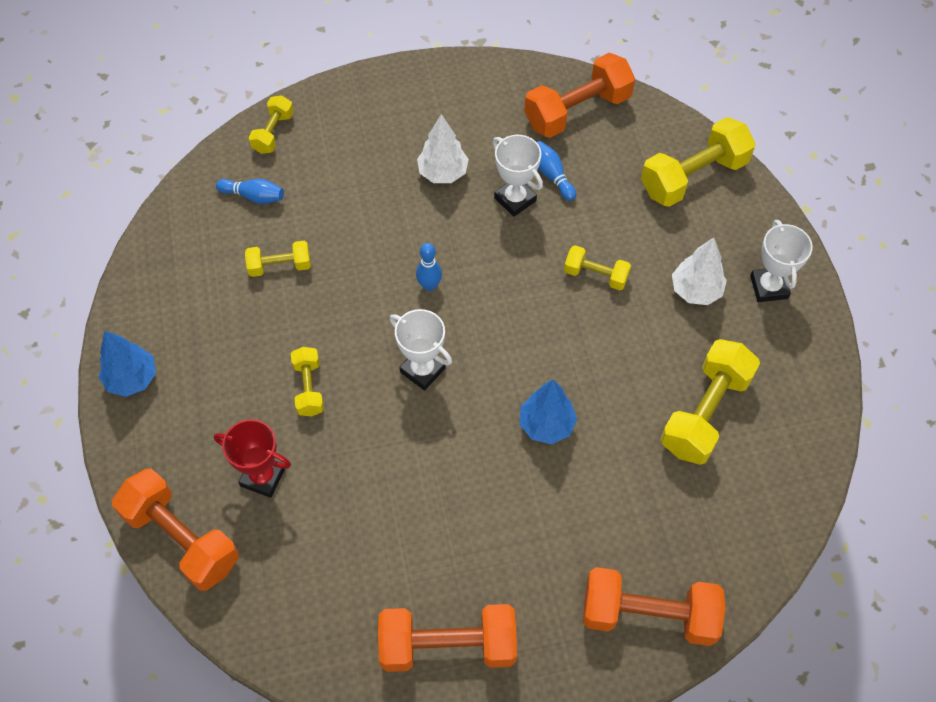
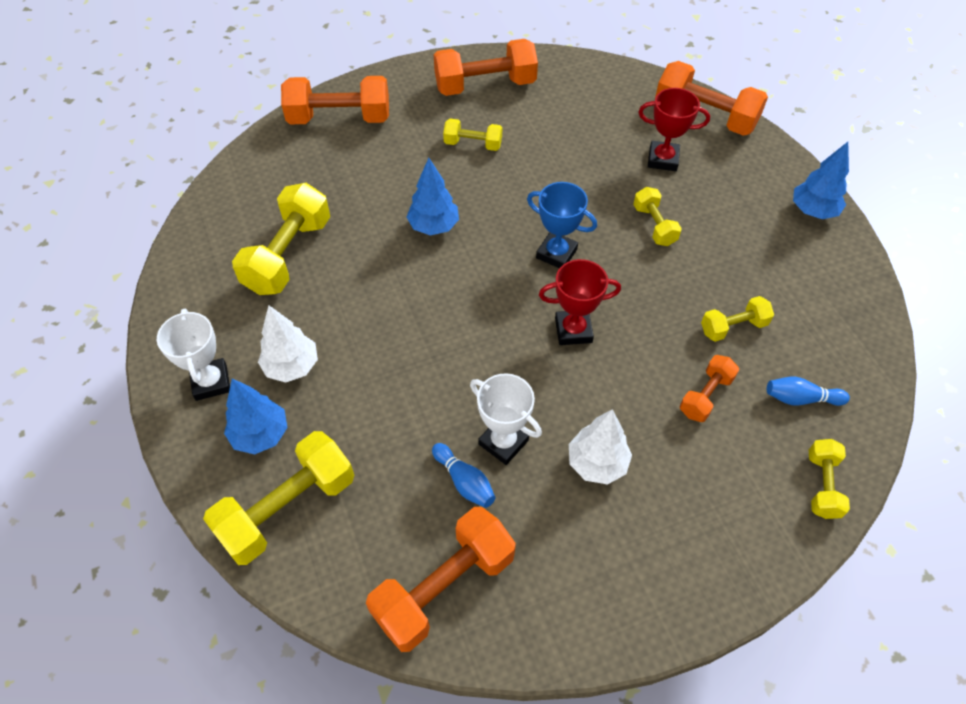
camera: 170 degrees right, 5 degrees down
white trophy [390,309,452,391] -> blue trophy [527,182,597,268]
blue bowling pin [416,243,442,291] -> red trophy [539,259,621,345]
yellow dumbbell [564,245,631,290] -> yellow dumbbell moved to [443,118,502,151]
none -> blue tree [224,379,288,454]
none -> orange dumbbell [680,355,739,422]

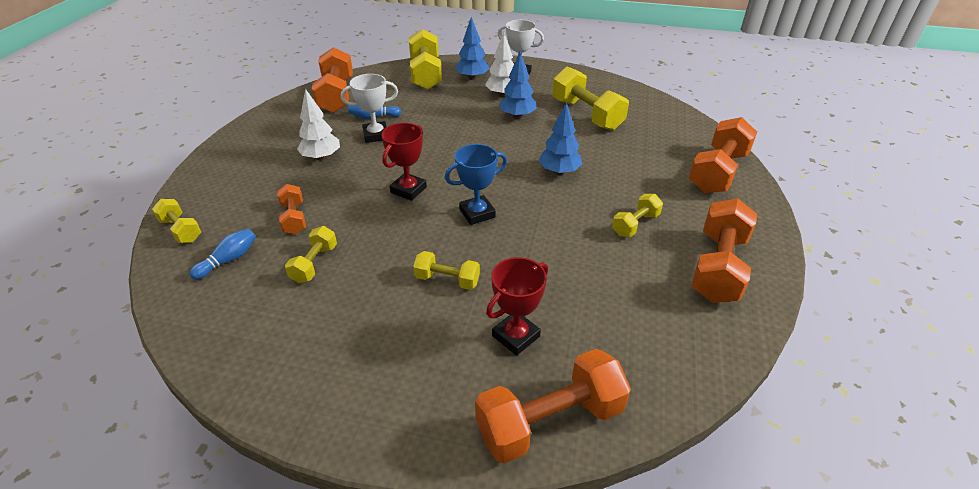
camera: 125 degrees right, 15 degrees down
blue tree [793,142,849,219] -> blue tree moved to [499,52,537,119]

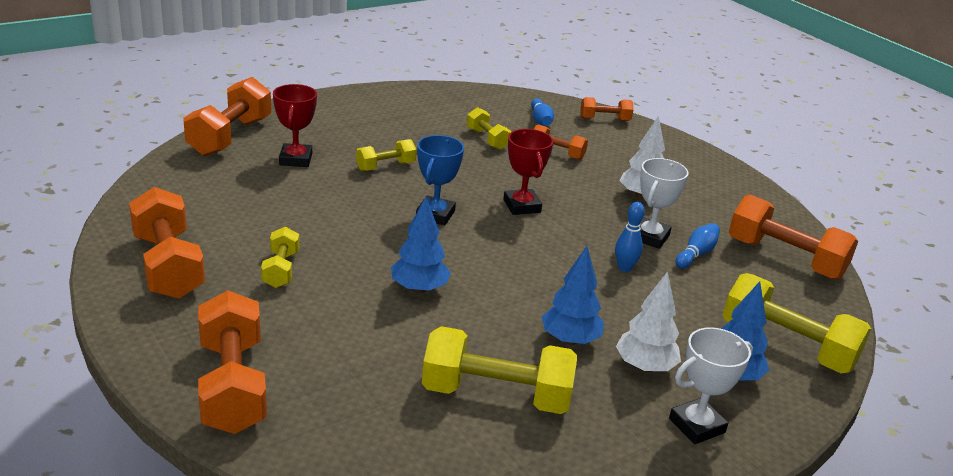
camera: 130 degrees right, 10 degrees down
yellow dumbbell [152,199,201,243] -> orange dumbbell [580,97,634,121]
none -> blue bowling pin [615,202,645,272]

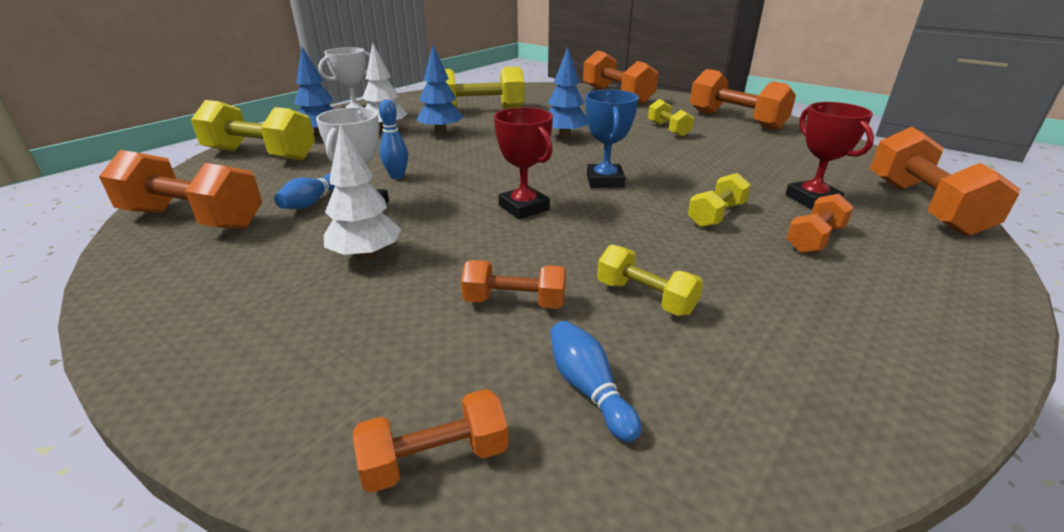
camera: 165 degrees right, 0 degrees up
none -> orange dumbbell [786,194,853,253]

